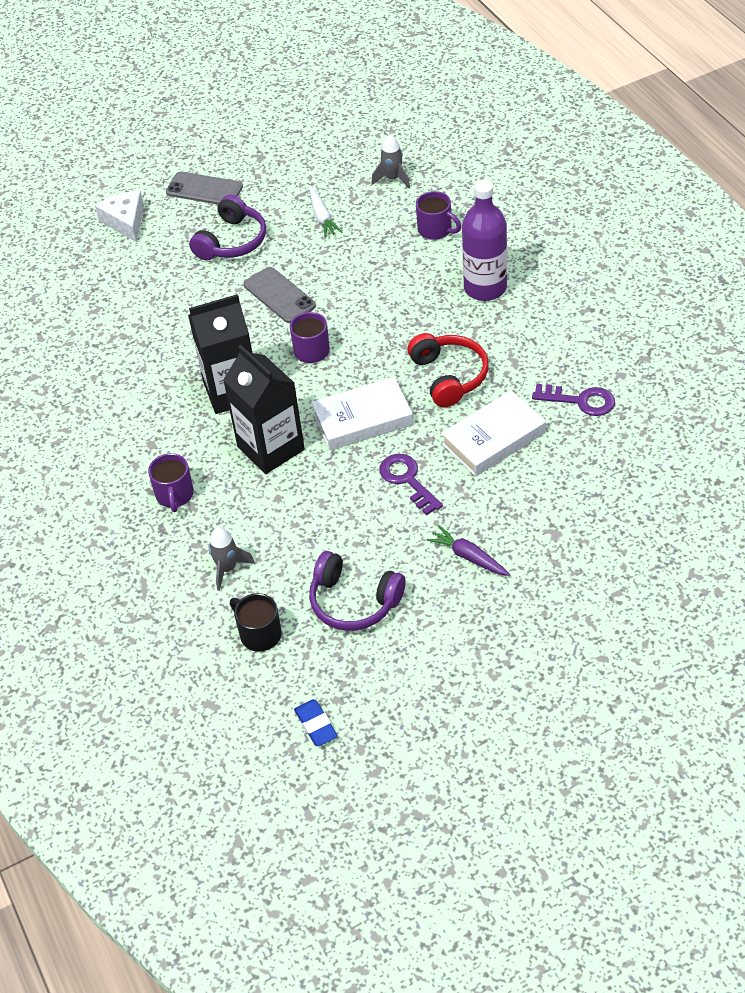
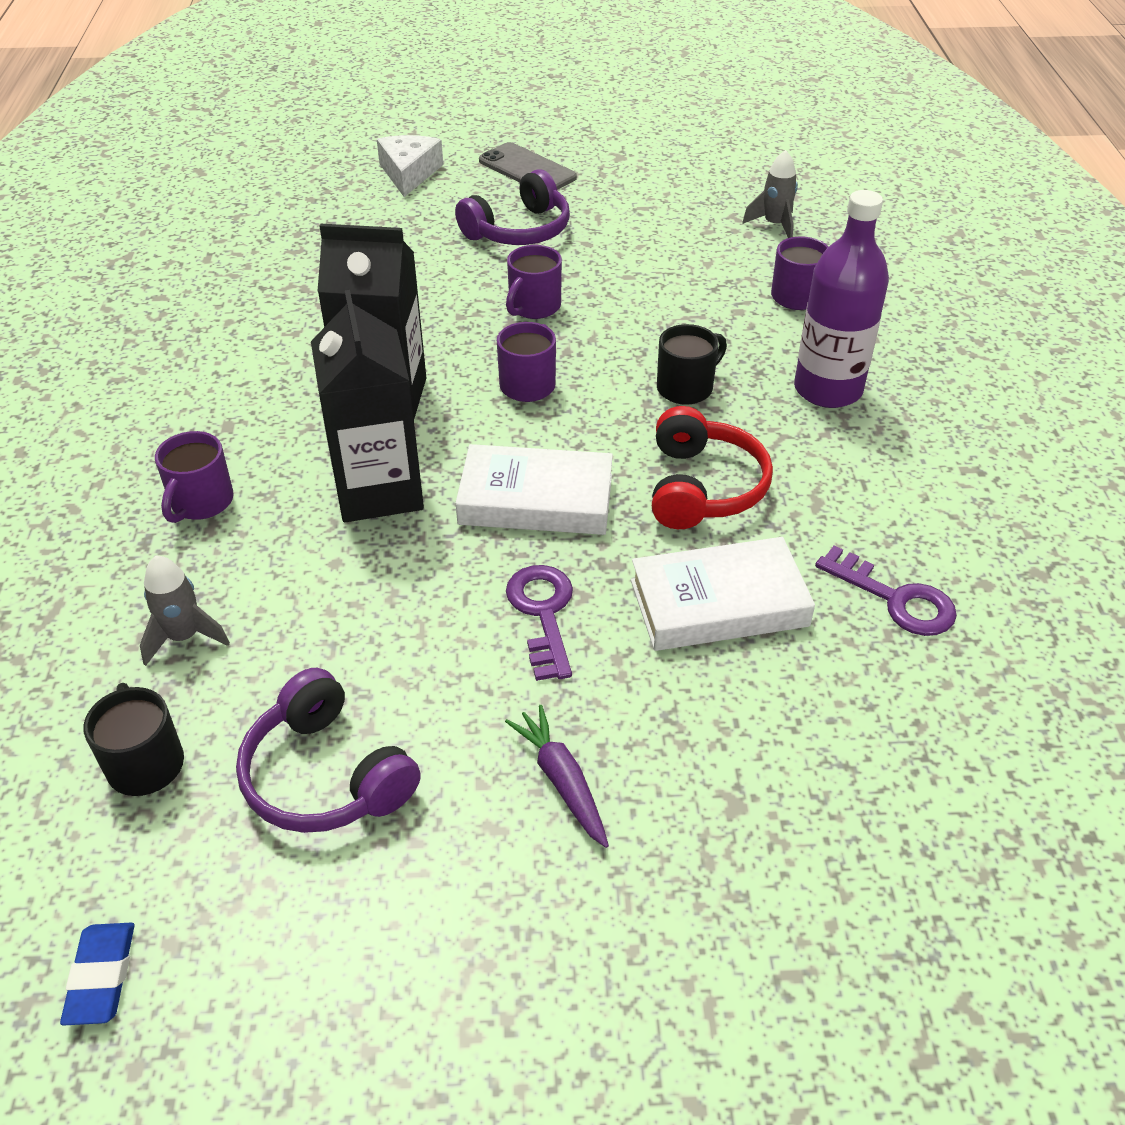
camera: 20 degrees right, 5 degrees down
grey phone [244,267,316,323] -> purple mug [506,245,562,319]
white carrot [310,187,342,238] -> none
none -> black mug [657,324,727,405]

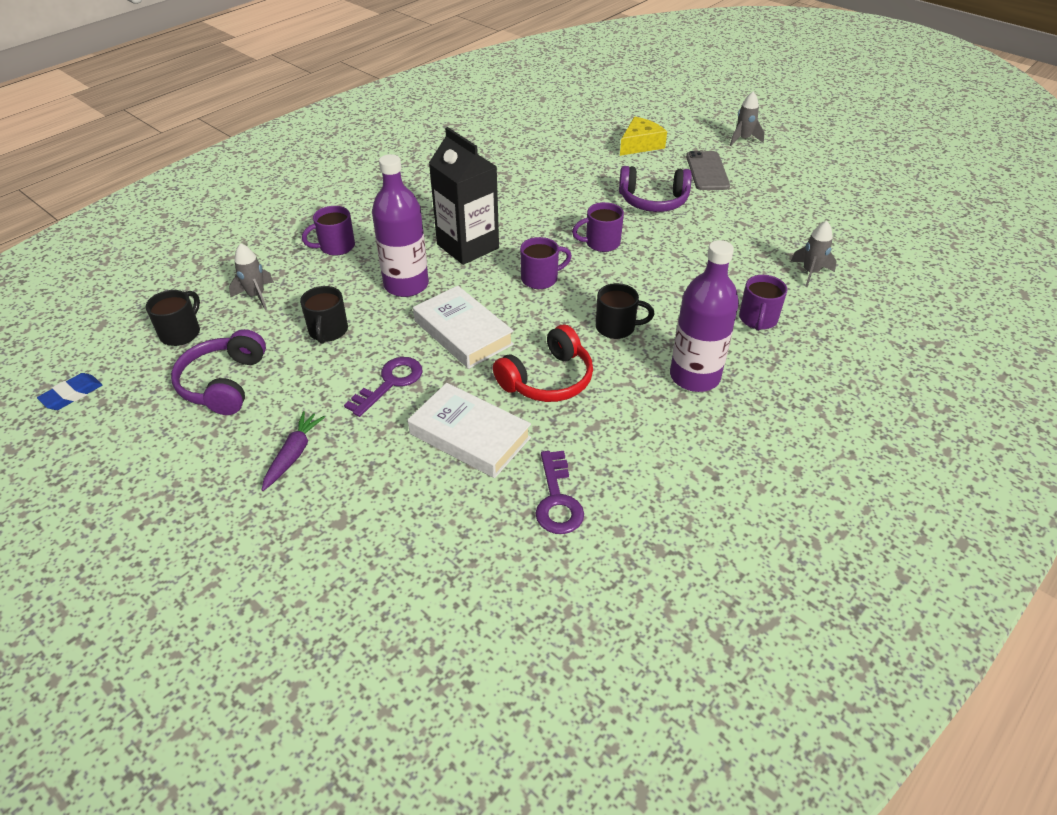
camera: 45 degrees right, 0 degrees up
black carton [311,290,424,522] -> purple bottle [372,154,429,297]
white cheese [377,135,443,197] -> yellow cheese [620,117,667,156]
none -> black mug [300,286,348,344]
none -> grey rocket [730,91,765,146]

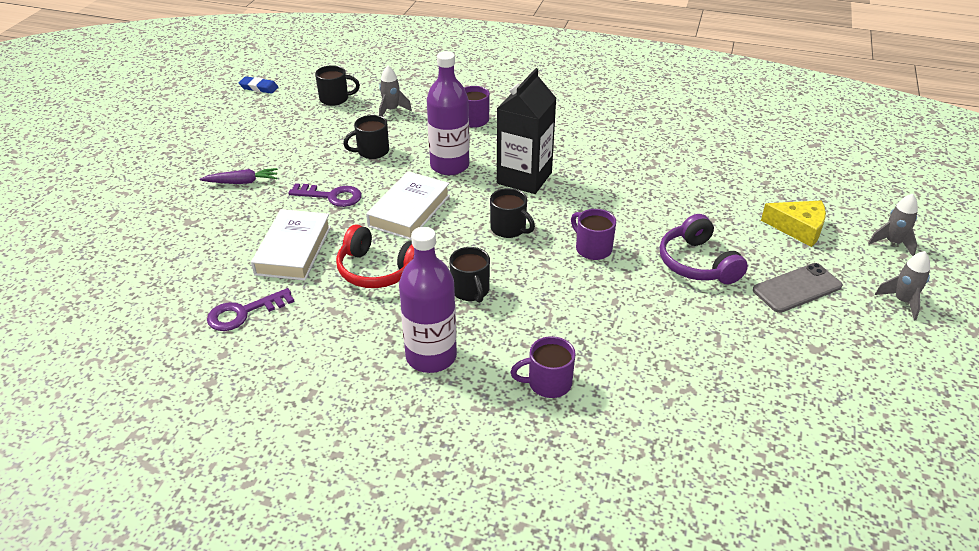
camera: 65 degrees right, 5 degrees down
purple headphones [171,329,266,415] -> none
purple mug [520,237,572,289] -> black mug [490,188,535,238]
grey rocket [791,221,837,287] -> grey rocket moved to [868,193,918,256]

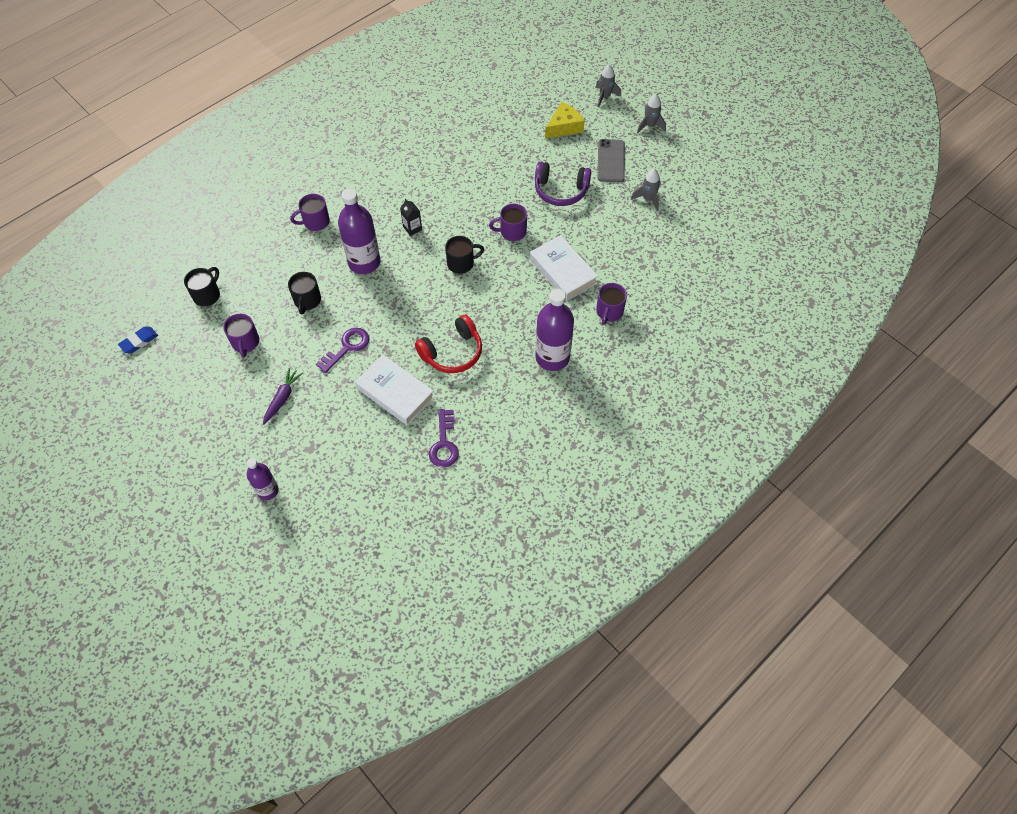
camera: 60 degrees left, 20 degrees up
white book [366,171,450,240] -> white book moved to [530,235,598,301]
grey rocket [379,66,412,116] -> grey rocket moved to [631,169,660,211]
black mug [449,247,490,303] -> none
black carton [497,68,556,194] -> black carton [400,199,422,236], size x0.42
none -> purple mug [223,314,259,358]
none -> purple bottle [247,458,279,500]

